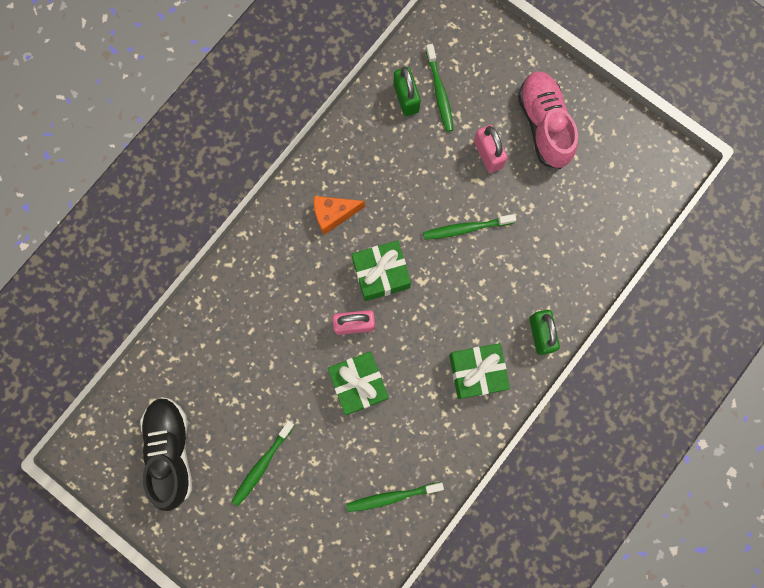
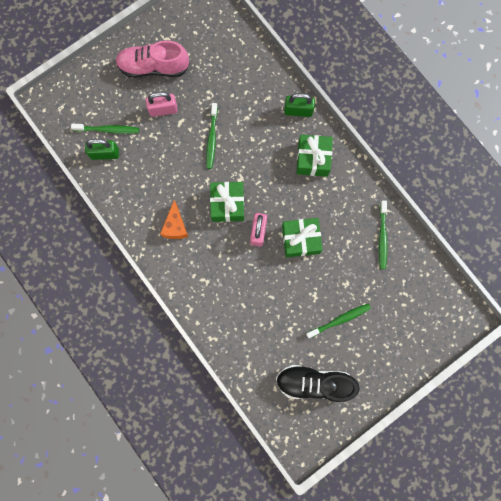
camera: 75 degrees left, 0 degrees up
green toothbrush [232,421,295,506] -> green toothbrush turned 75 degrees counterclockwise [306,304,371,339]

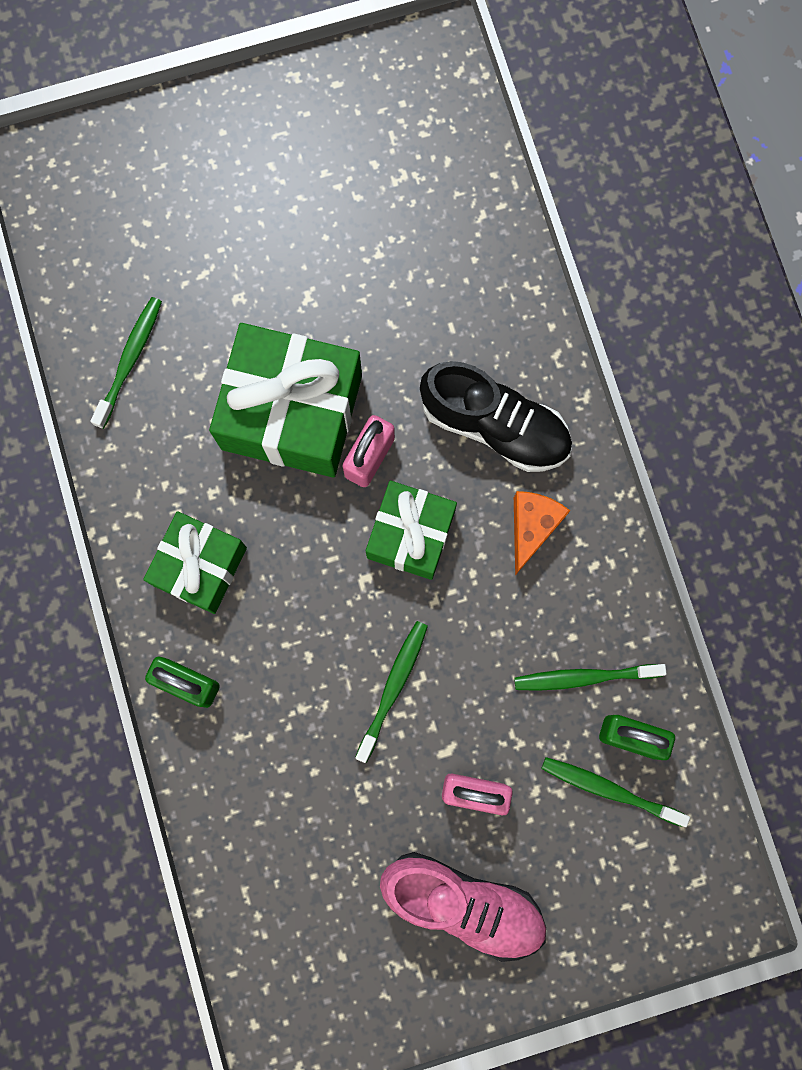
camera: 160 degrees left, 0 degrees up
black shoe [276,365,360,402] -> black shoe moved to [420,361,572,472]
green gift [282,218,323,257] -> green gift [209,323,362,477], size x1.62
green toothbrush [306,304,371,339] -> green toothbrush moved to [514,664,667,691]

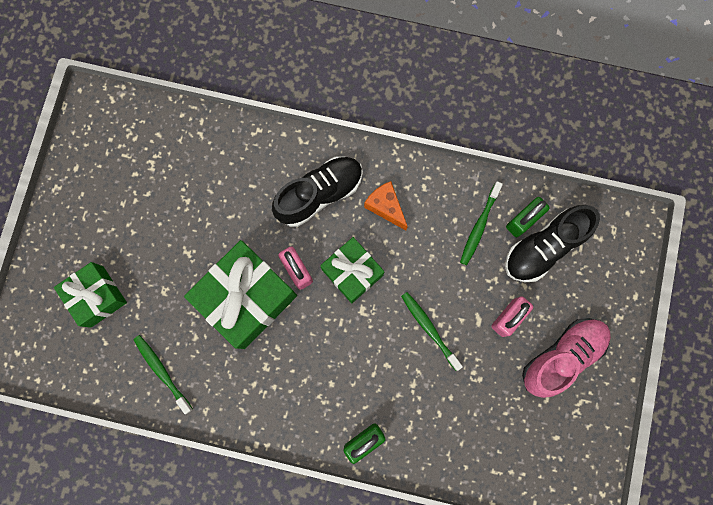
camera: 60 degrees left, 0 degrees up
green gift [143,511,247,614] -> green gift moved to [54,262,127,328]
green toothbrush [541,757,690,827] -> black shoe [505,205,600,282]

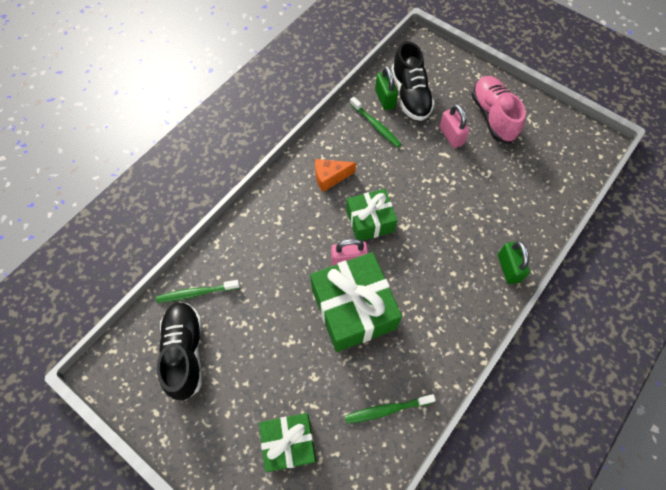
camera: 65 degrees left, 15 degrees down
black shoe [272,156,363,227] -> black shoe moved to [157,302,202,401]
green toothbrush [401,292,463,371] -> green toothbrush moved to [156,280,240,303]

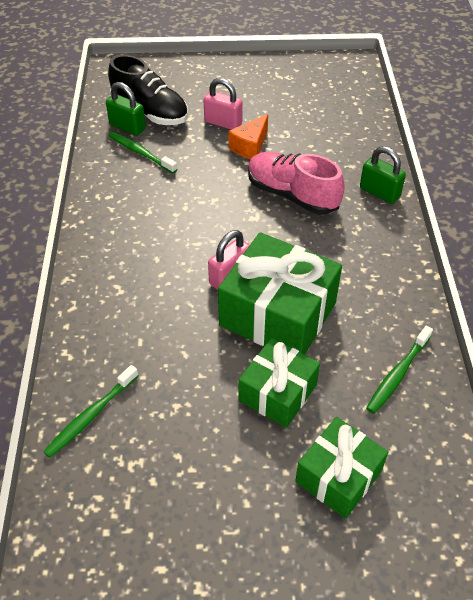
camera: 40 degrees left, 15 degrees down
black shoe [157,302,202,401] -> none
orange cheese [315,159,356,192] -> orange cheese moved to [228,114,268,159]
green gift [346,189,398,241] -> green gift moved to [239,338,320,428]
green toothbrush [350,97,401,148] -> green toothbrush turned 150 degrees counterclockwise [108,131,177,174]
pink shoe [471,76,526,143] -> pink shoe moved to [248,152,345,214]

